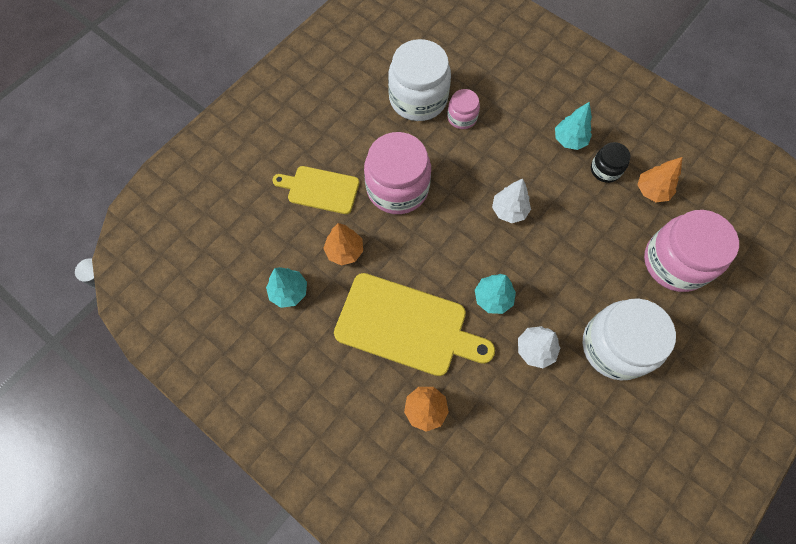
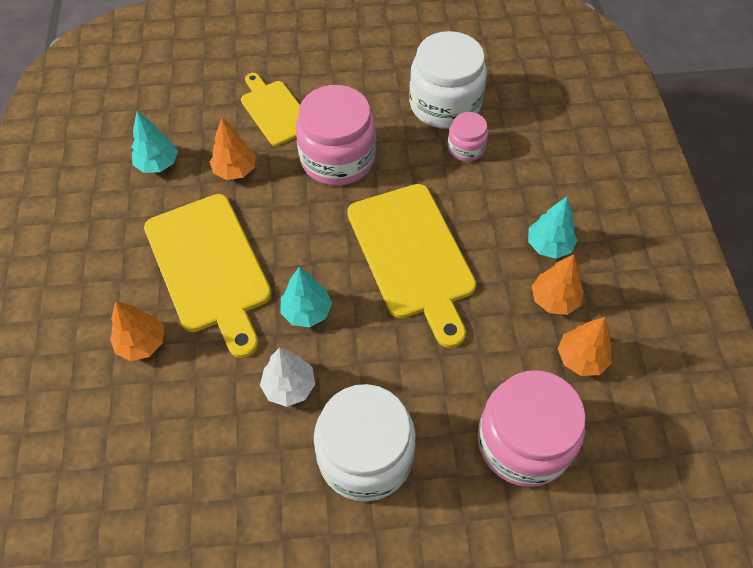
camera: 45 degrees right, 10 degrees down
white tree [492,179,531,223] -> yellow cutting board [347,184,476,348]
black jar [591,142,631,183] -> orange tree [532,254,584,315]

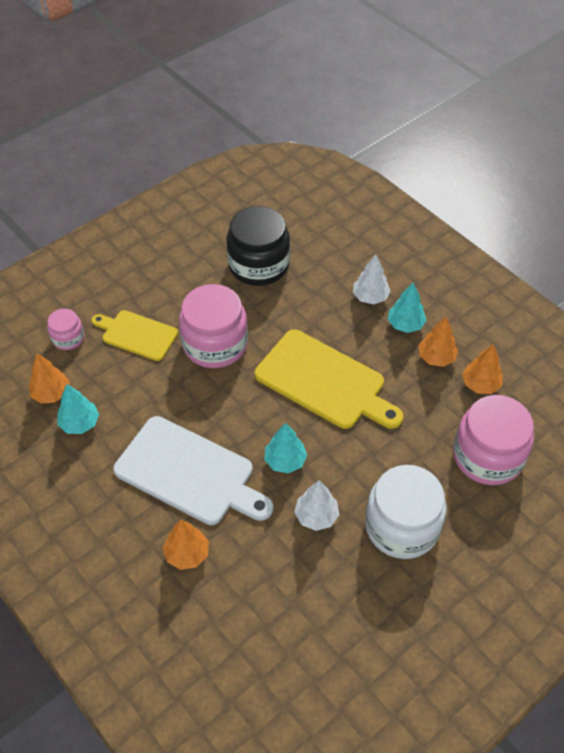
camera: 35 degrees left, 5 degrees down
yellow cutting board [144,194,272,358] -> white cutting board [113,416,273,525]
orange tree [210,118,256,180] -> orange tree moved to [29,353,70,404]
white jar [409,31,487,129] -> black jar [227,206,290,286]
pink jar [448,112,488,161] -> pink jar moved to [47,308,84,350]
none -> white tree [353,254,391,304]

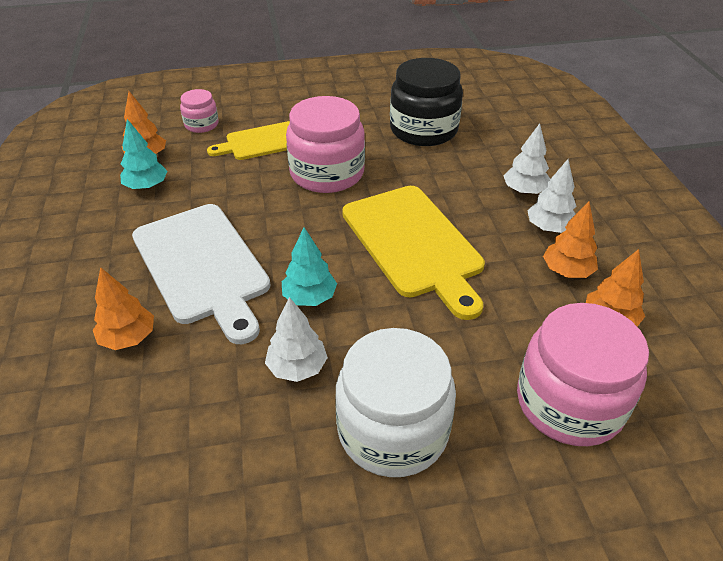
camera: 30 degrees right, 10 degrees down
yellow cutting board [92,310,178,361] -> yellow cutting board turned 75 degrees counterclockwise [207,121,290,160]
turquoise tree [388,282,427,333] -> white tree [527,159,577,233]

